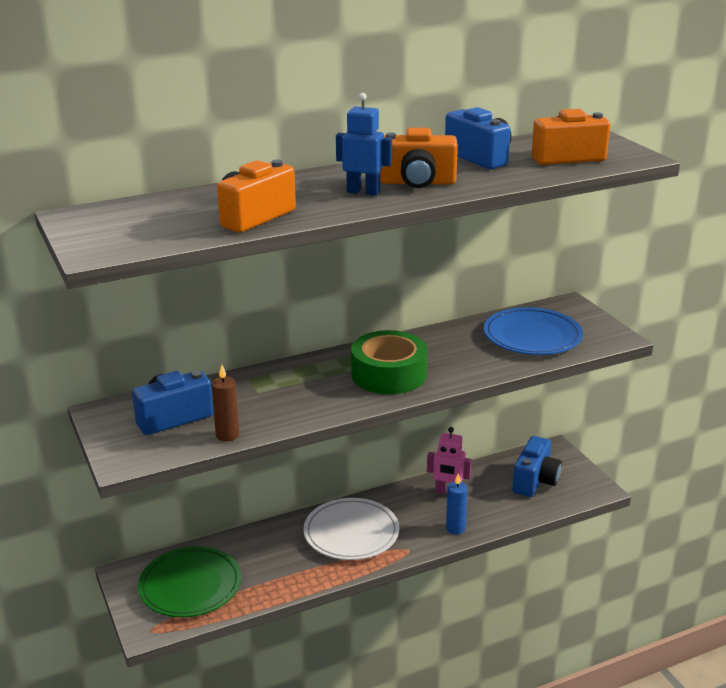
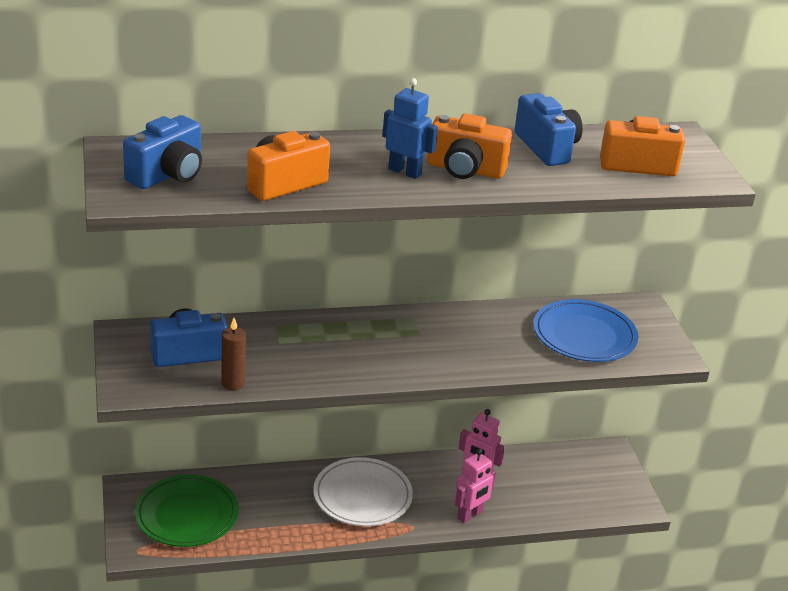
camera: 10 degrees right, 5 degrees up
green tape [351,330,427,394] -> none
blue candle [446,473,468,535] -> pink robot [455,449,496,523]
blue camera [512,436,562,497] -> blue camera moved to [123,115,202,189]

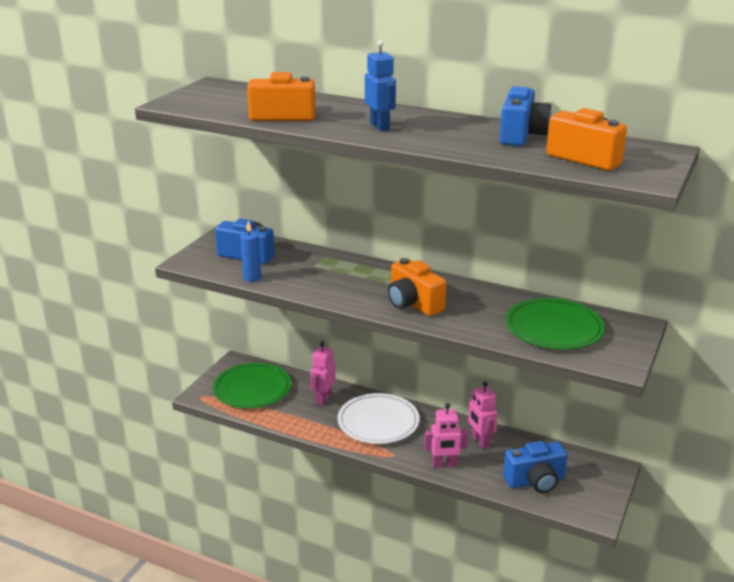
camera: 40 degrees right, 5 degrees down
blue camera [123,115,202,189] -> blue camera moved to [503,441,568,493]
brown candle [221,318,246,390] -> blue candle [240,221,261,282]
orange camera [427,113,512,179] -> orange camera moved to [388,258,446,316]
blue plate [533,299,638,362] -> green plate [506,298,605,349]
none -> pink robot [311,341,336,406]

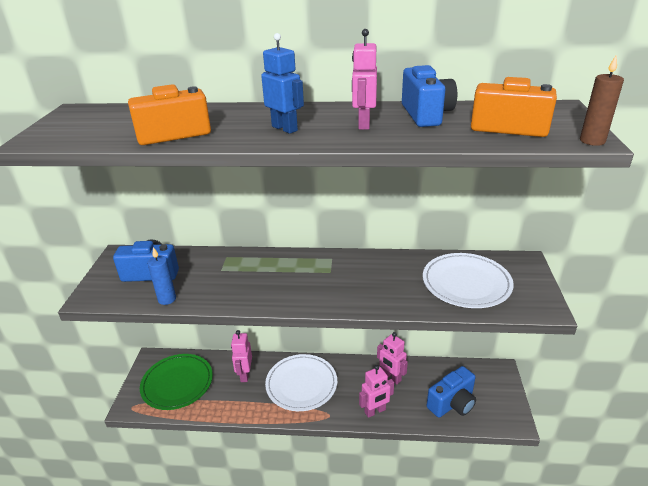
camera: 20 degrees left, 5 degrees up
orange camera [388,258,446,316] -> none
green plate [506,298,605,349] -> white plate [423,253,514,308]
none -> pink robot [352,29,377,130]
none -> brown candle [580,55,624,146]

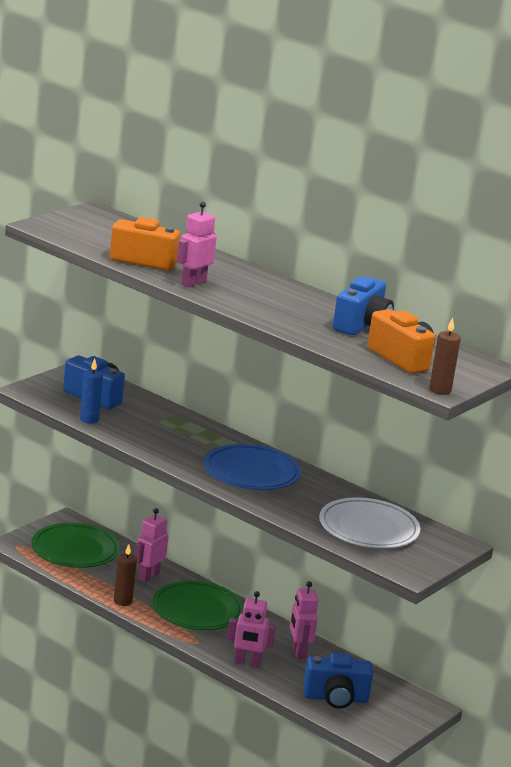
camera: 30 degrees right, 10 degrees down
blue robot [261,33,304,134] -> none
white plate [265,354,337,411] -> green plate [152,581,244,630]
pink robot [352,29,377,130] -> pink robot moved to [177,202,217,287]
none -> brown candle [114,544,137,606]
none -> blue plate [204,444,301,490]

